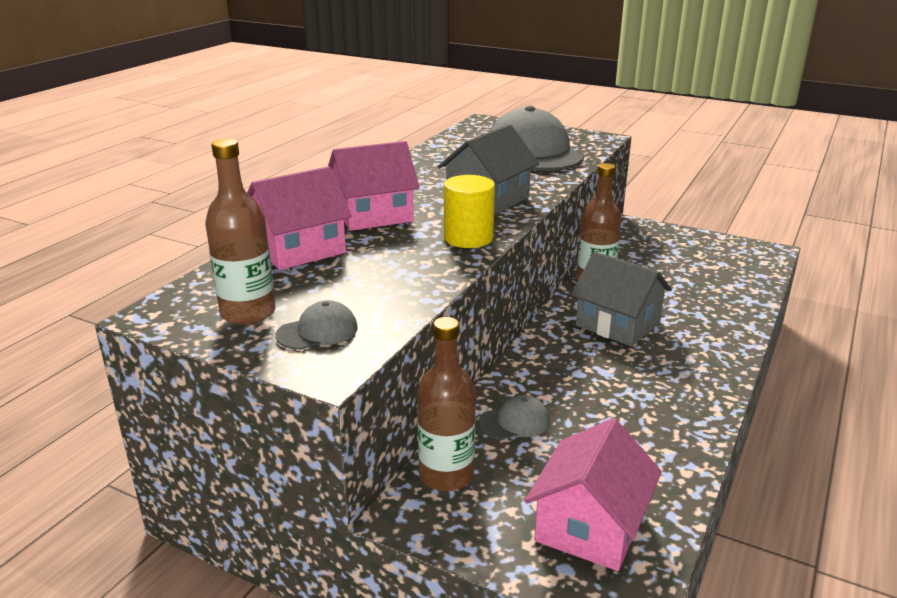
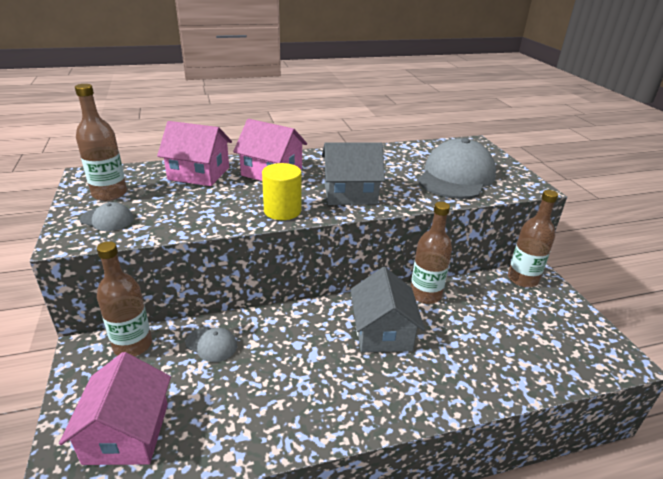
camera: 45 degrees right, 5 degrees up
pink house [525,418,662,571] -> pink house turned 75 degrees counterclockwise [59,352,171,465]
none -> brown bottle [508,190,558,288]

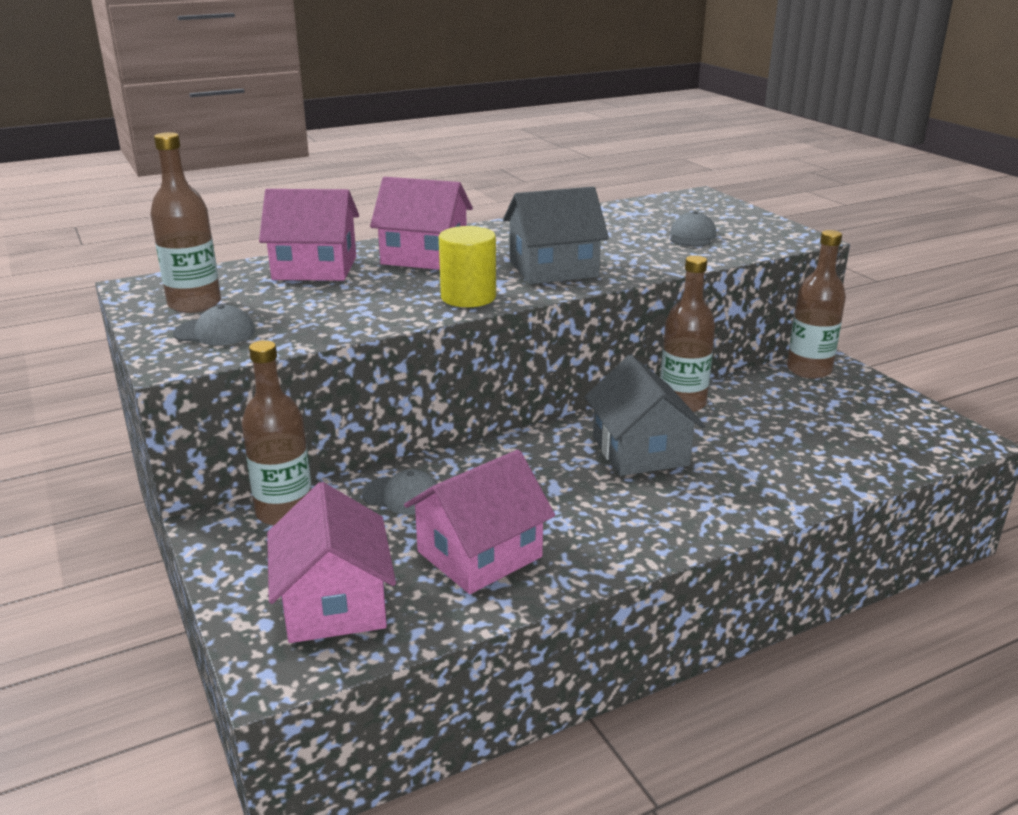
camera: 10 degrees left, 5 degrees down
grey cap [418,138,496,199] -> grey cap [670,211,716,246], size x0.44
none -> pink house [404,450,555,594]

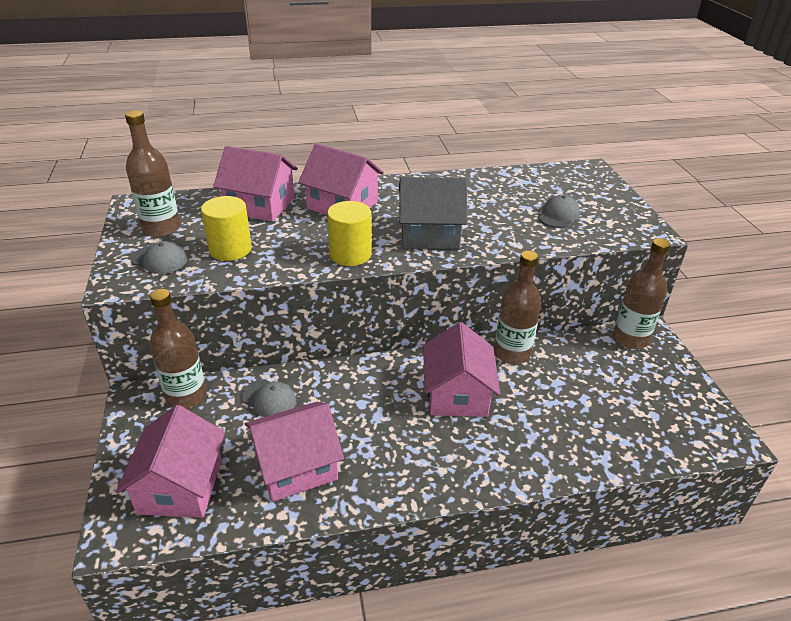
camera: 15 degrees right, 10 degrees up
grey house [585,355,705,476] -> pink house [423,322,500,417]
none -> yellow cylinder [201,196,252,261]

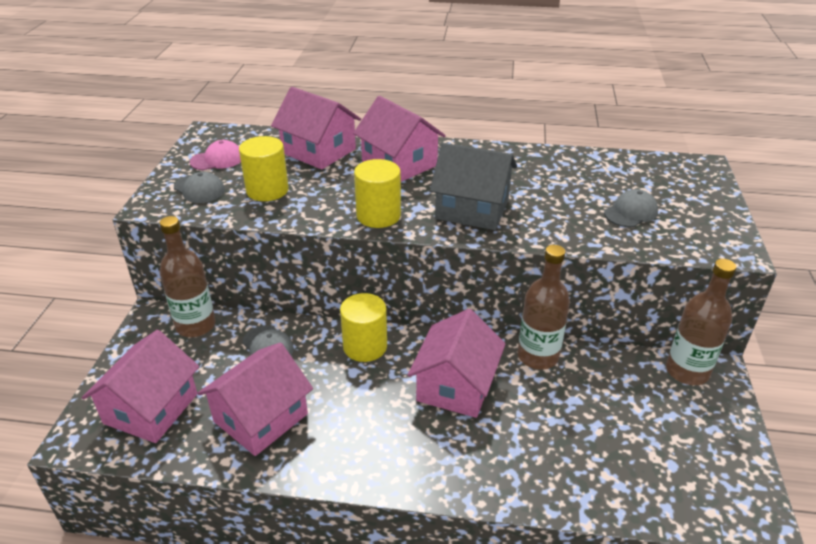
camera: 20 degrees right, 0 degrees up
brown bottle [125,110,180,237] -> pink cap [190,140,241,170]
pink house [245,402,344,502] -> pink house turned 45 degrees counterclockwise [197,342,313,456]
none -> yellow cylinder [340,293,387,362]

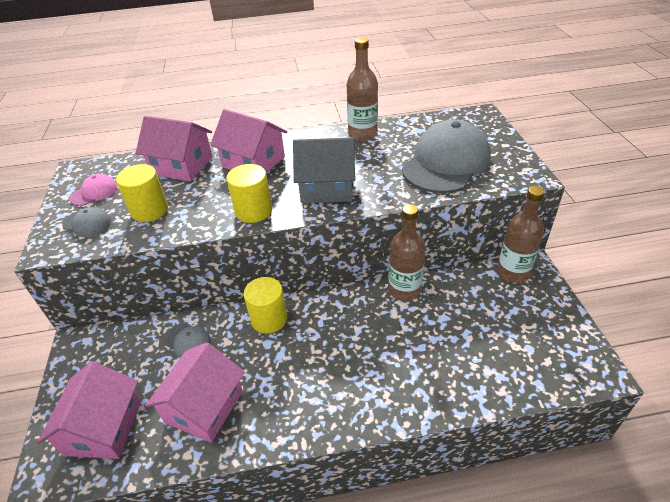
camera: 15 degrees left, 5 degrees up
brown bottle [159,216,216,337] -> brown bottle moved to [347,37,378,141]
pink house [408,309,506,418] -> none
grey cap [604,189,658,227] -> grey cap [402,119,491,193], size x2.26

